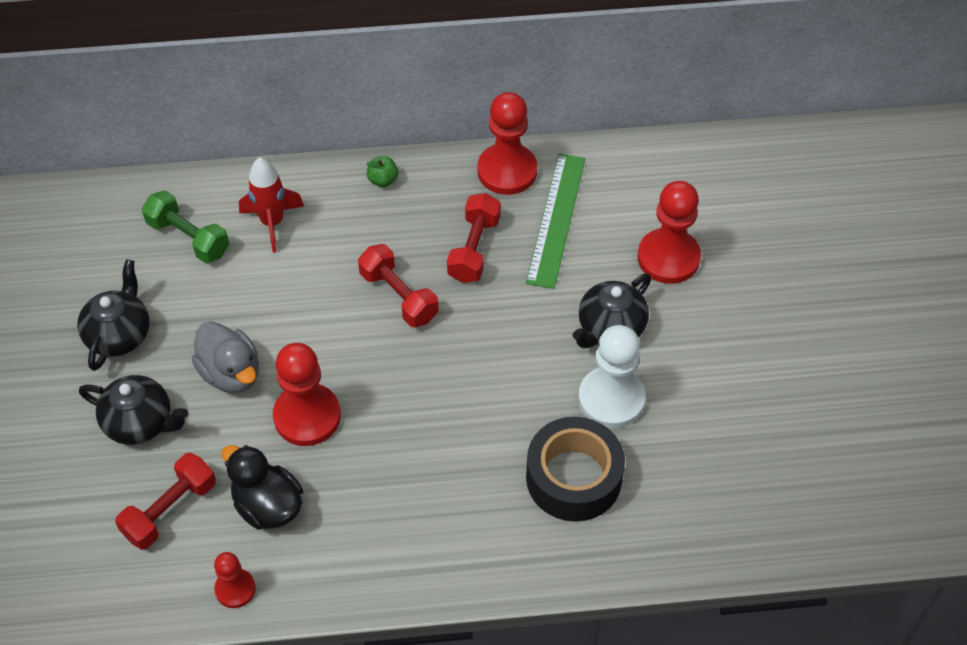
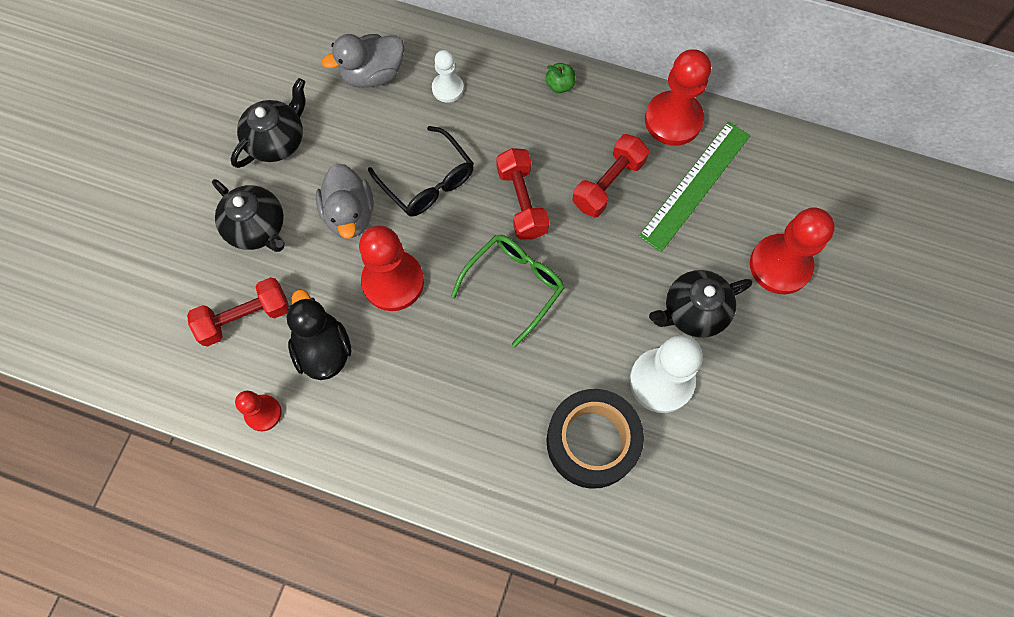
camera: 25 degrees right, 15 degrees up
green dumbbell [142,190,229,263] -> grey duck [322,34,404,88]
red rocket [239,158,304,253] -> white pawn [432,50,464,103]
none -> black glasses [368,126,474,216]
none -> green glasses [451,235,565,347]

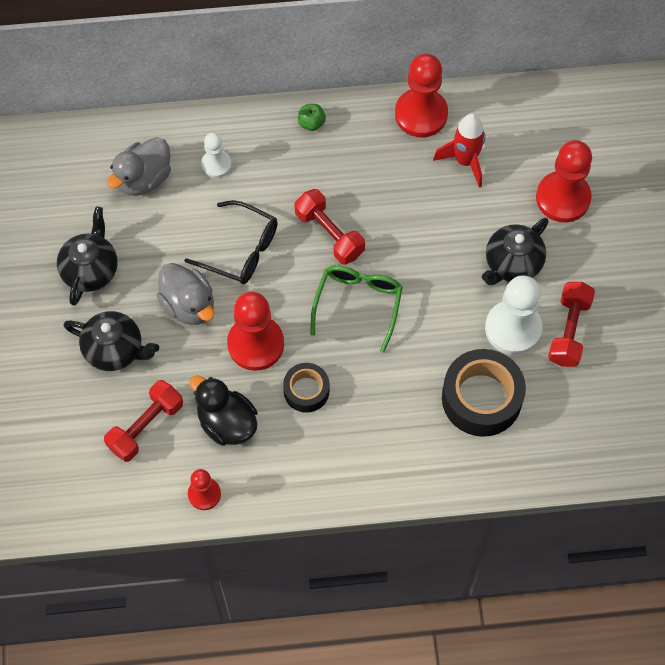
camera: 25 degrees left, 5 degrees down
red dumbbell [572,134,649,217] -> red dumbbell moved to [548,282,595,367]
green ruler [638,121,751,252] -> red rocket [433,113,485,188]
none -> black tape [283,363,329,413]

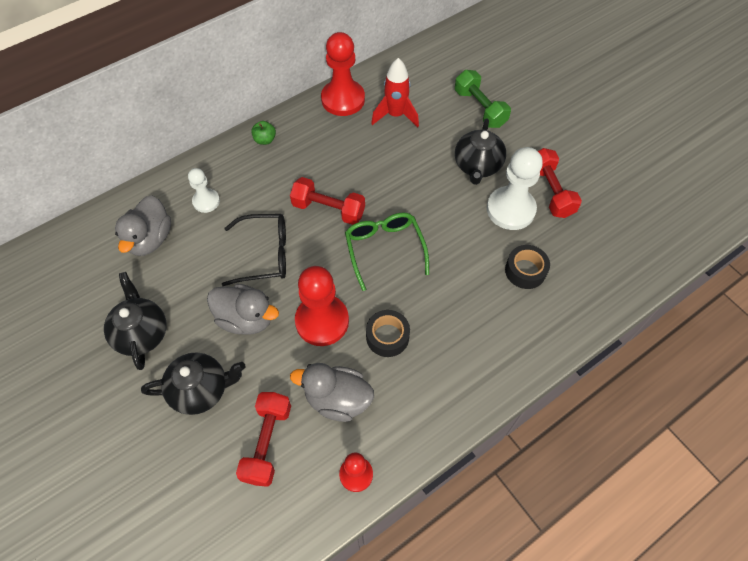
camera: 30 degrees left, 5 degrees down
black duck [190,376,258,446] -> grey duck [290,363,374,422]
black tape [442,349,526,437] -> black tape [505,245,550,289], size x0.57
red pawn [536,140,592,222] -> green dumbbell [455,70,511,128]

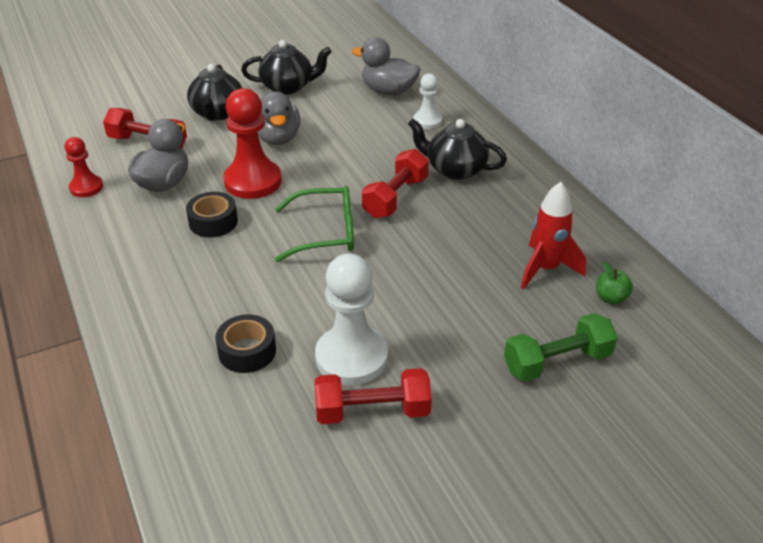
camera: 100 degrees right, 20 degrees down
grey duck [207,284,279,335] -> grey duck turned 45 degrees counterclockwise [258,91,300,145]
black glasses [222,214,286,286] -> none
green apple [251,121,276,145] -> green apple moved to [596,262,633,304]
red pawn [321,32,365,116] -> none
black teapot [455,118,506,185] -> black teapot moved to [408,119,507,180]

